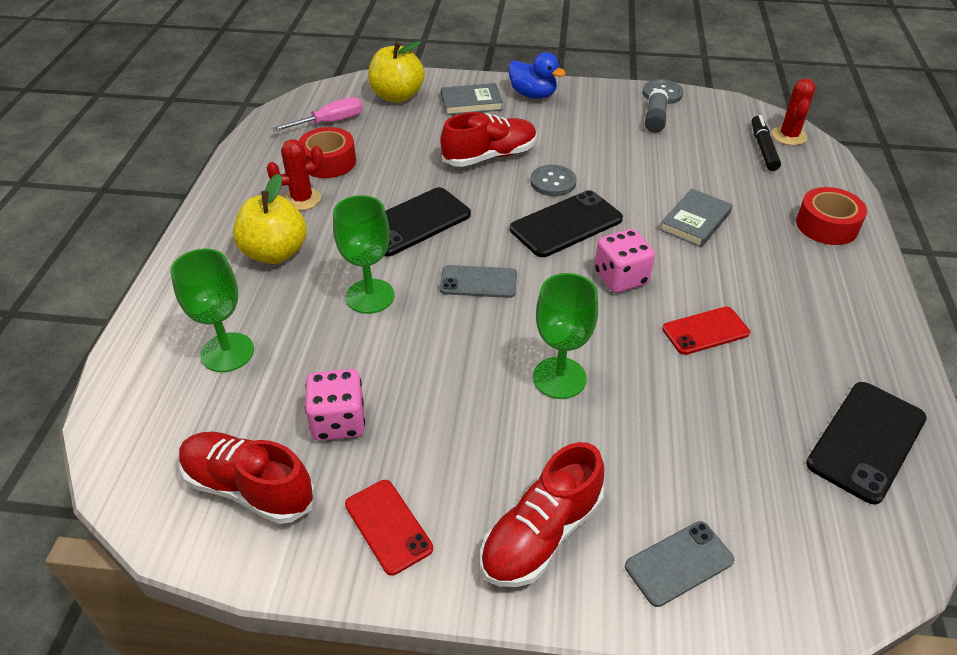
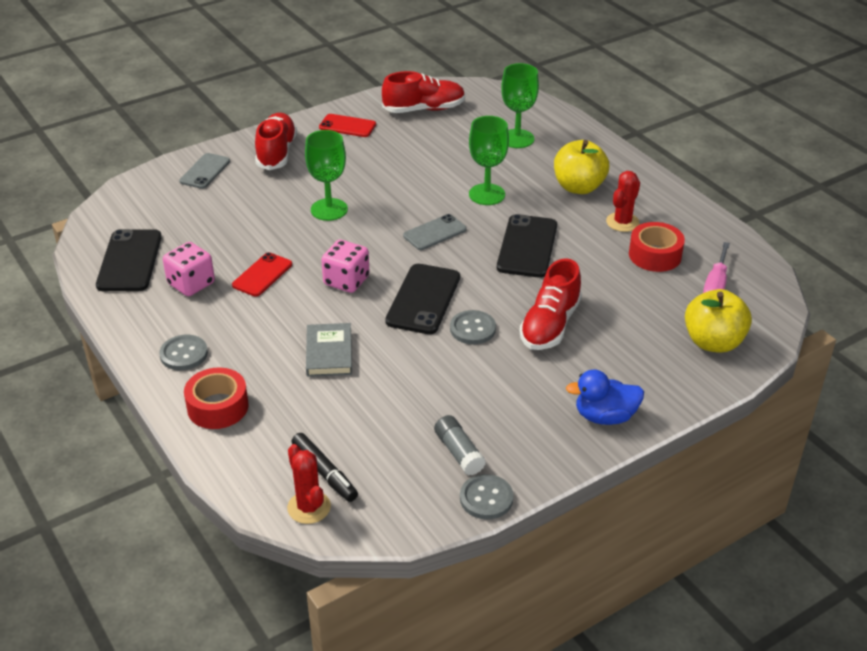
camera: 140 degrees right, 5 degrees down
pink dice [305,369,365,441] -> pink dice moved to [163,242,215,296]
grey book [441,83,503,115] -> none
none -> grey button [159,335,208,370]

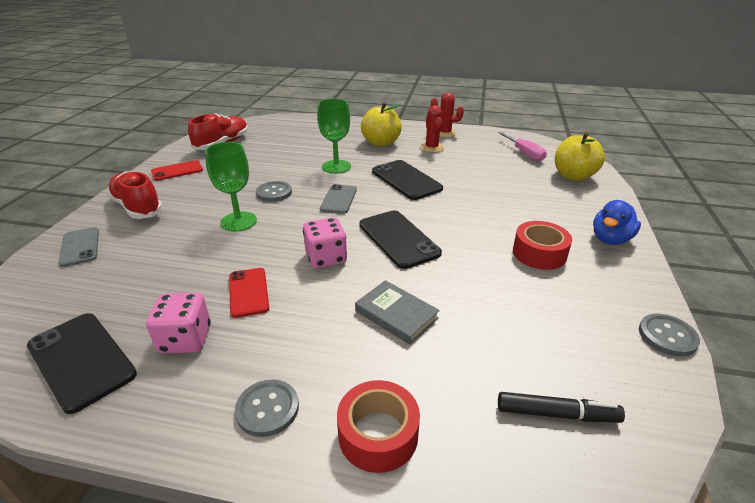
camera: 45 degrees left, 5 degrees down
red cactus [287,444,331,524] -> red cactus moved to [431,93,464,137]
grey glue stick [434,415,486,476] -> none
grey button [450,310,496,344] -> grey button moved to [256,181,292,202]
green goblet [501,63,539,148] -> none
red shoe [519,258,582,350] -> none
red tape [629,222,685,272] -> red tape moved to [513,221,572,270]

